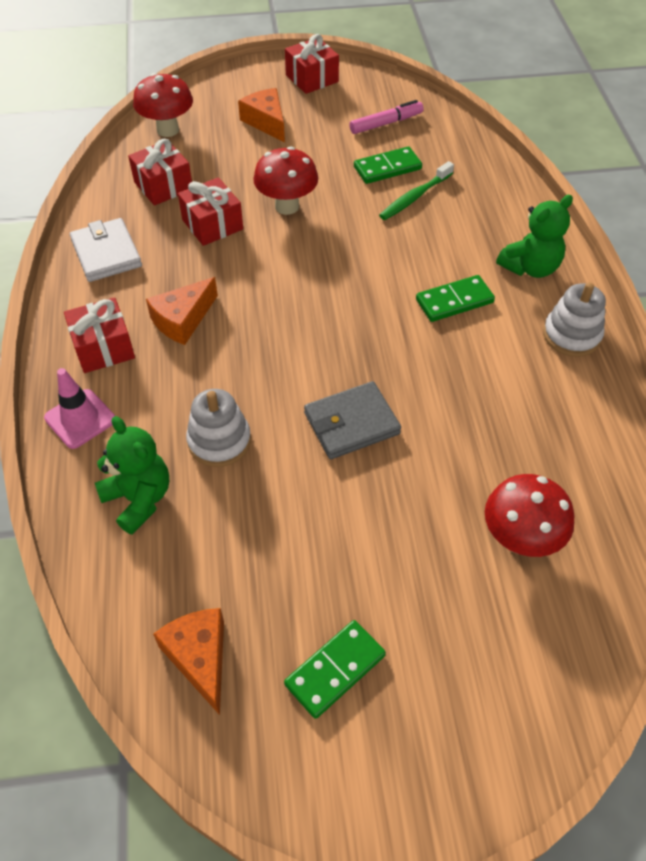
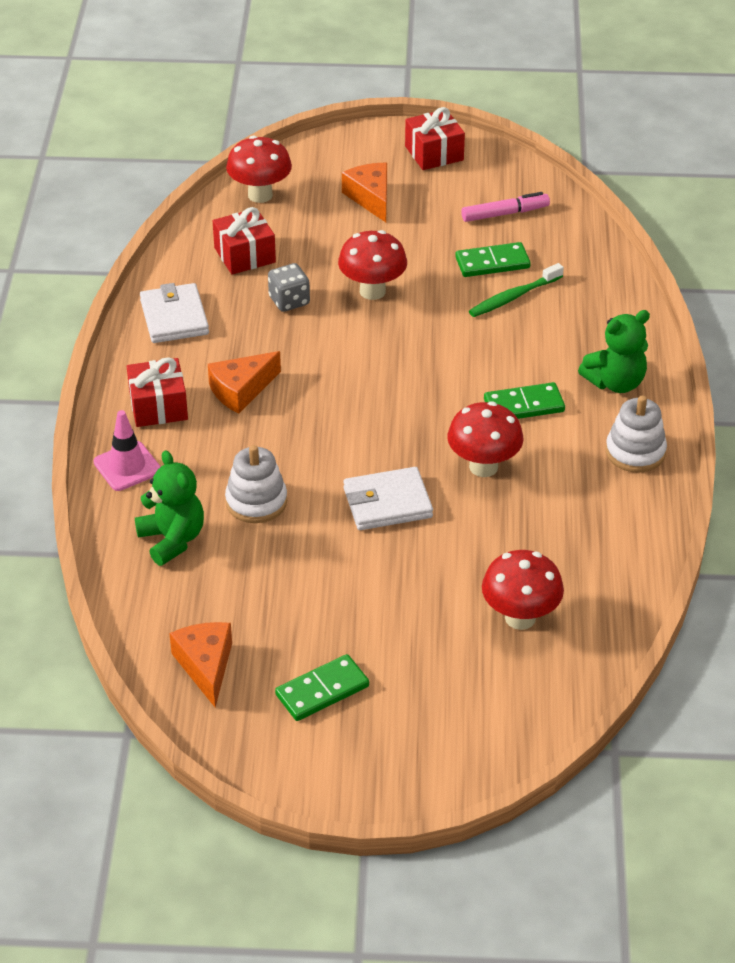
camera: 10 degrees right, 10 degrees down
red gift [178,177,243,246] -> grey dice [268,263,310,312]
grey wallet [304,381,401,459] -> white wallet [343,467,433,530]
none -> red mushroom [447,402,524,477]

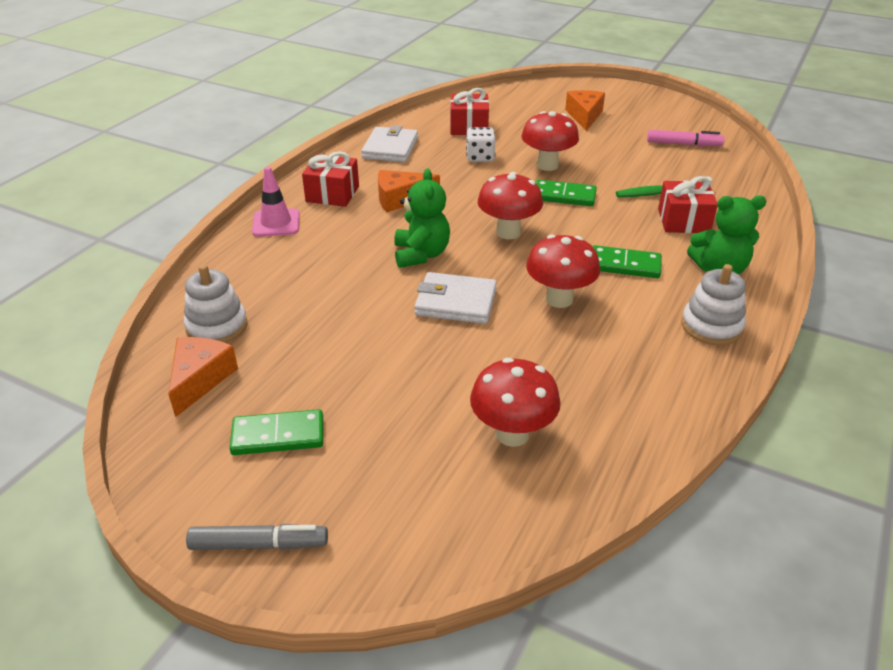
camera: 25 degrees right, 5 degrees down
green teddy bear [135,450,204,566] -> green teddy bear moved to [394,169,450,268]
white stacking toy [225,445,287,523] -> white stacking toy moved to [184,264,247,343]
red mushroom [226,136,292,203] -> red mushroom moved to [478,172,543,239]
grey dice [268,263,310,312] -> white dice [466,127,495,162]
red gift [405,107,465,170] -> red gift moved to [658,176,717,233]
green domino [455,242,531,277] -> green domino moved to [535,179,597,206]
none -> grey marker [186,524,328,550]

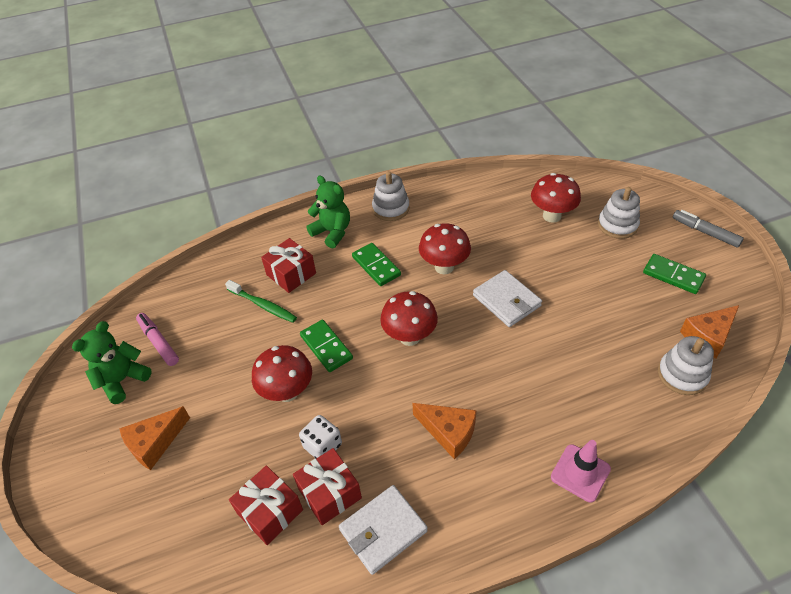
camera: 135 degrees left, 10 degrees up
red gift [302,151,359,207] -> red gift moved to [293,448,362,525]
green teddy bear [394,169,450,268] -> green teddy bear moved to [72,321,152,404]
none -> white stacking toy [598,187,640,239]

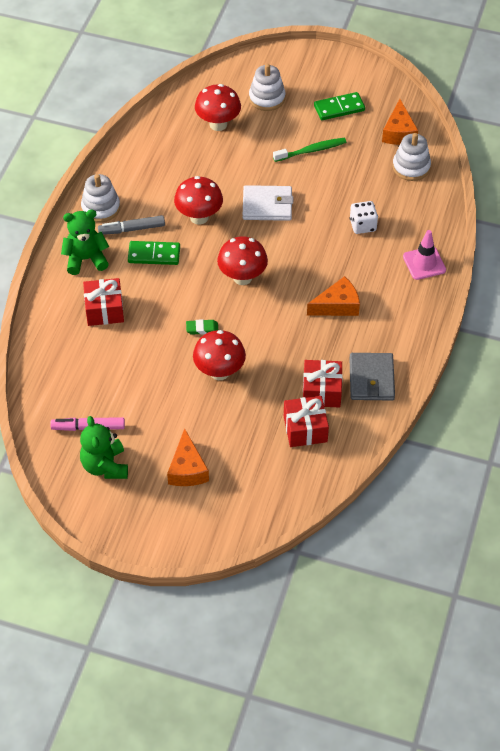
camera: 55 degrees left, 5 degrees up
green toothbrush [225,280,297,323] -> green toothbrush moved to [273,138,346,162]
white dice [299,415,342,459] -> white dice moved to [350,201,378,234]
green domino [300,320,353,372] -> green eraser [186,319,218,335]
white wallet [339,485,428,575] -> grey wallet [349,353,395,401]
grey marker [673,210,744,247] -> grey marker moved to [98,215,165,235]

